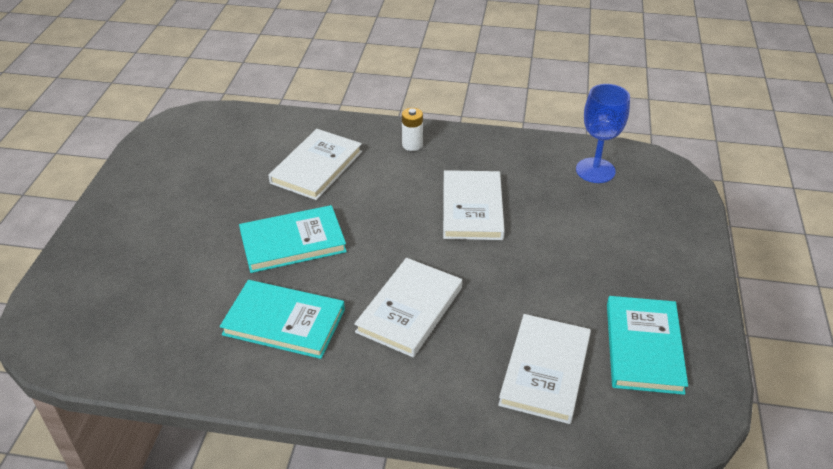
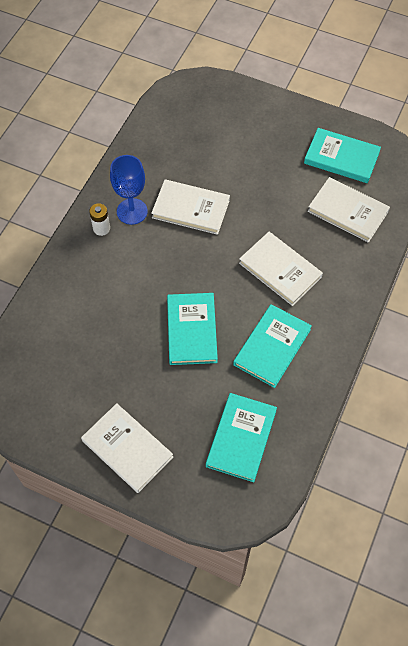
camera: 75 degrees left, 20 degrees up
white book [268,129,362,200] -> white book moved to [81,403,173,493]
blue goblet [576,84,630,183] -> blue goblet moved to [110,155,148,225]
none -> turquoise book [206,393,277,482]

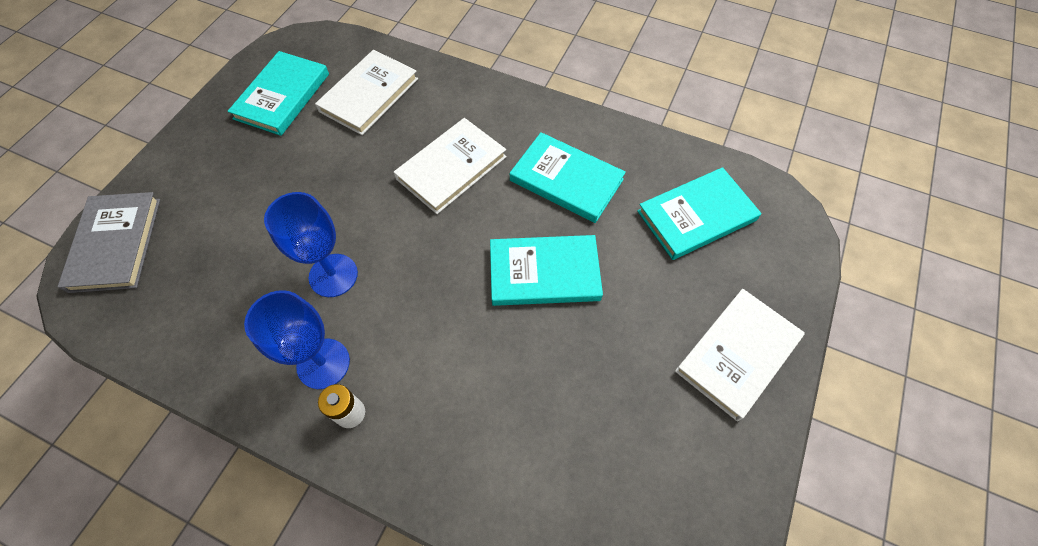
camera: 90 degrees left, 0 degrees up
white book [151,179,230,235] -> blue goblet [264,192,358,297]
turquoise book [206,393,277,482] -> turquoise book turned 45 degrees counterclockwise [637,167,761,260]
none -> grey book [58,192,160,293]

